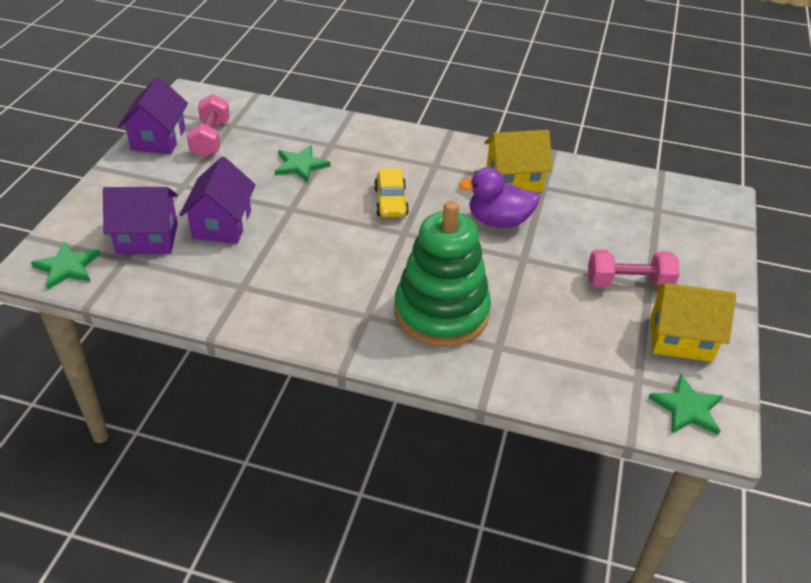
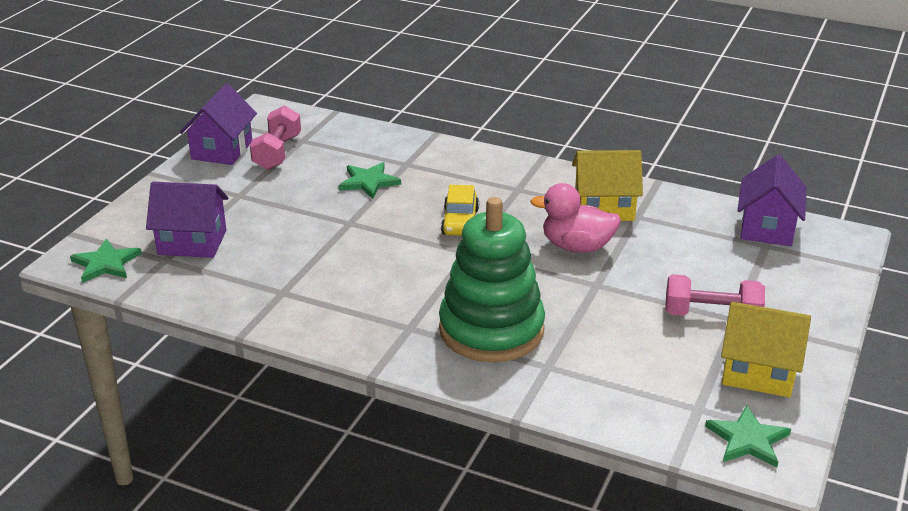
camera: 10 degrees right, 10 degrees down
purple house [179,157,256,244] -> purple house moved to [737,155,807,246]
purple duck [459,167,540,228] -> pink duck [530,183,621,253]

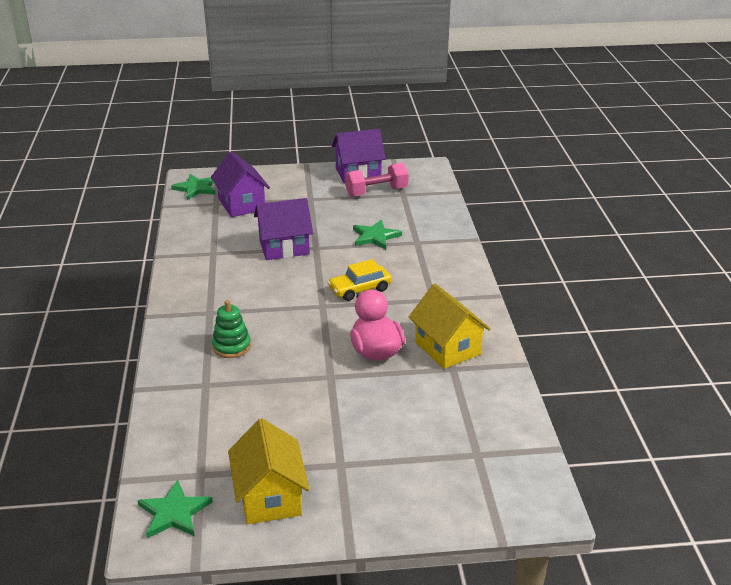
camera: 60 degrees right, 0 degrees up
green stacking toy [439,197,545,362] -> green stacking toy [212,300,251,358], size x0.45
pink dumbbell [665,274,765,316] -> none
purple house [737,155,807,246] -> purple house moved to [254,198,313,260]

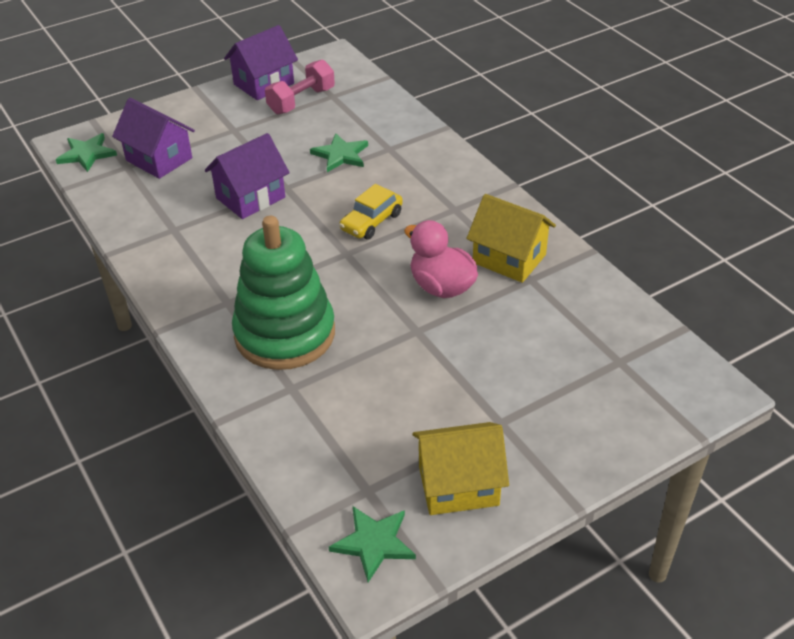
camera: 25 degrees left, 10 degrees up
green stacking toy [212,300,251,358] -> green stacking toy [232,216,335,370], size x2.20
yellow house [228,418,310,524] -> yellow house turned 60 degrees counterclockwise [412,422,509,515]

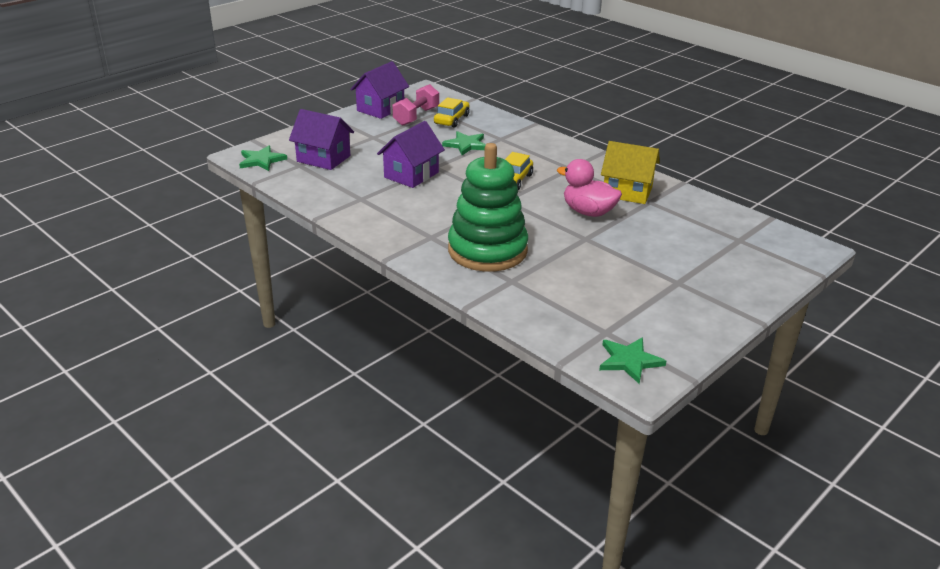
camera: 15 degrees left, 10 degrees down
yellow house [412,422,509,515] -> none
none -> yellow car [434,97,470,127]

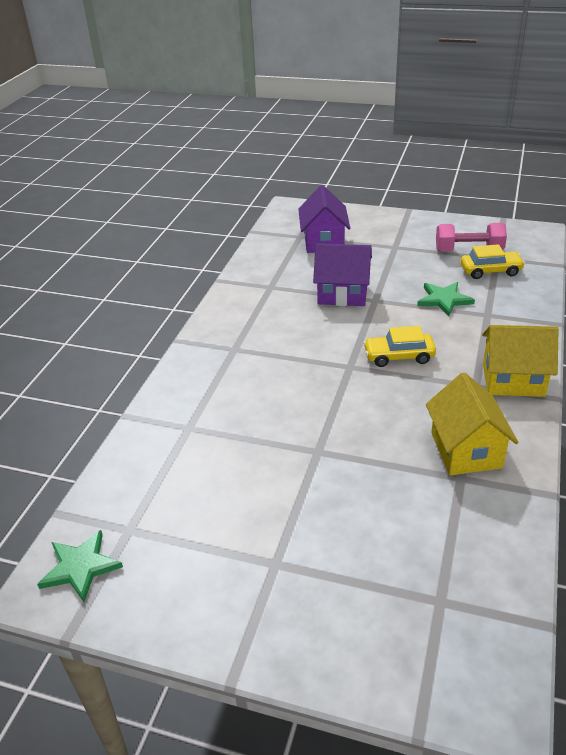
camera: 65 degrees right, 5 degrees up
green star [239,145,287,171] -> none
purple house [350,61,409,119] -> none
green stacking toy [448,143,528,271] -> none
pink duck [557,159,622,217] -> none
none -> yellow house [482,325,558,397]

